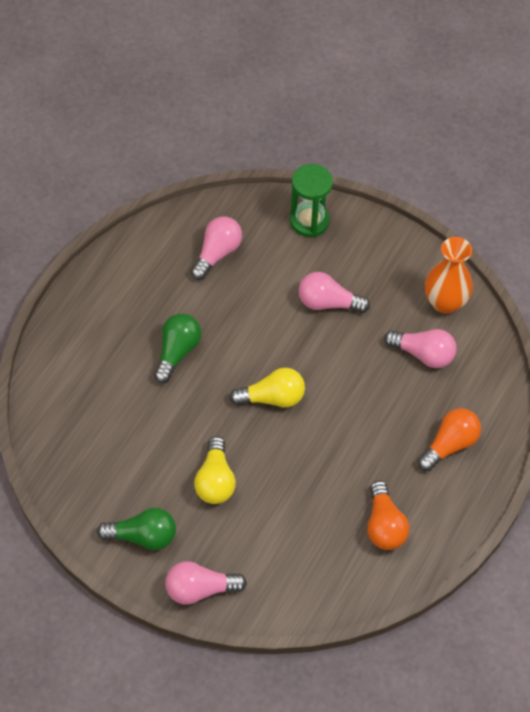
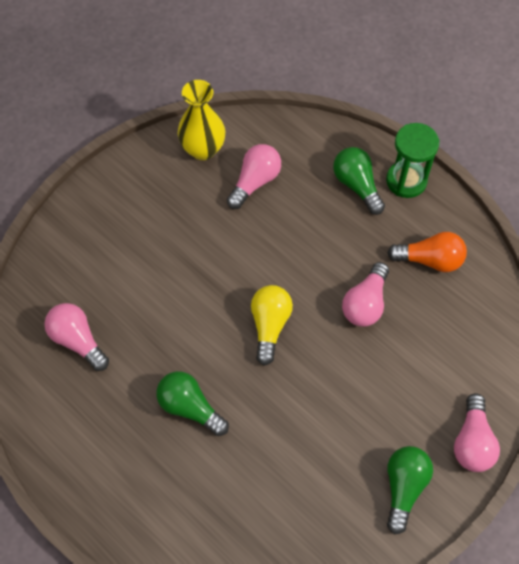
camera: 75 degrees left, 5 degrees up
yellow light bulb [194,436,236,504] -> none
green hourglass [290,164,333,237] -> green hourglass moved to [386,123,439,198]
pink light bulb [298,272,370,313] -> pink light bulb moved to [342,262,389,327]
orange light bulb [418,408,481,471] -> green light bulb [333,147,385,215]
orange vase [425,237,473,314] -> yellow vase [178,80,225,160]

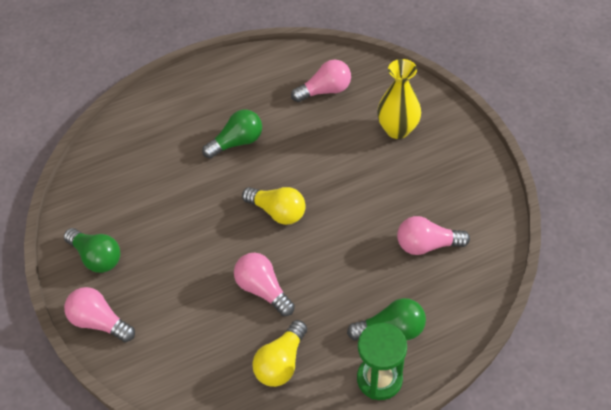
camera: 115 degrees right, 10 degrees down
yellow vase [178,80,225,160] -> yellow vase moved to [377,59,421,139]
pink light bulb [227,144,281,209] -> pink light bulb turned 120 degrees clockwise [397,216,470,255]
orange light bulb [387,232,467,272] -> yellow light bulb [252,320,307,387]

